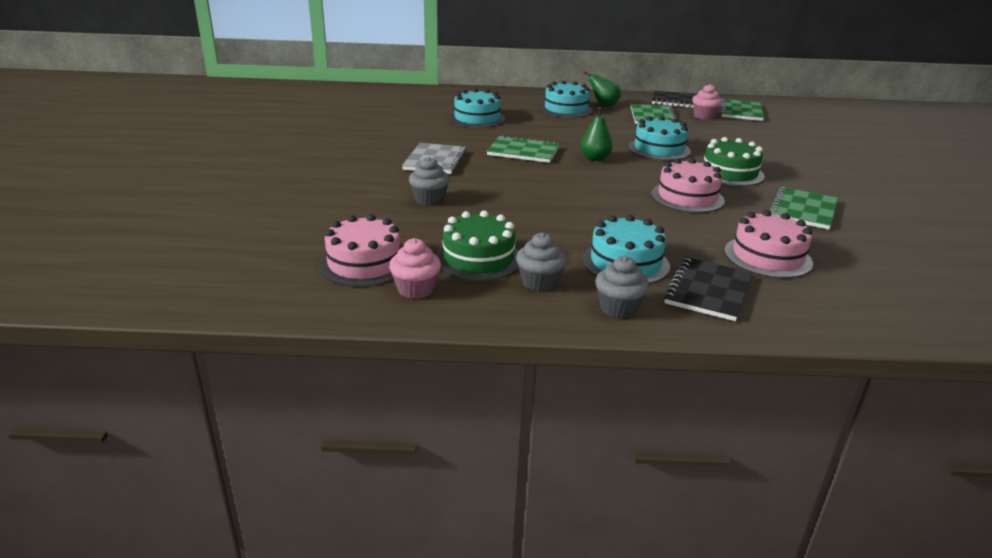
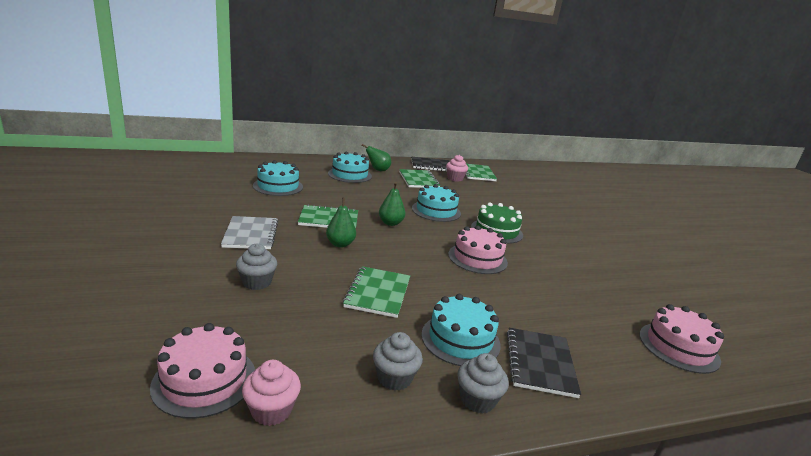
camera: 20 degrees left, 5 degrees down
green cake [436,211,519,281] -> none
pink cake [724,210,813,278] -> pink cake moved to [639,304,724,374]
green notebook [770,187,838,230] -> green notebook moved to [343,266,410,318]
none -> green pear [326,197,356,248]

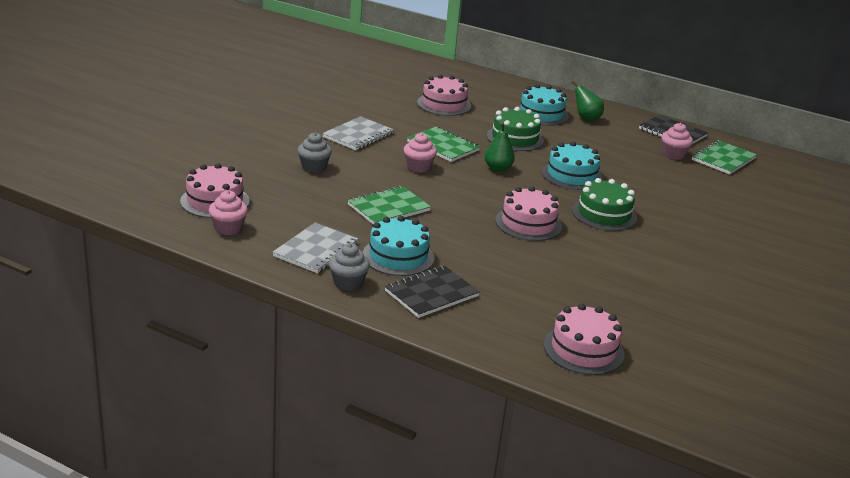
camera: 45 degrees right, 5 degrees up
turquoise cake [253,160,303,196] -> pink cake [417,75,471,116]
green pear [326,197,356,248] -> pink cupcake [404,133,437,173]
grey cupcake [373,332,423,391] -> grey notebook [273,223,359,273]
green notebook [399,169,440,188] -> none
none -> green cake [487,107,544,151]

